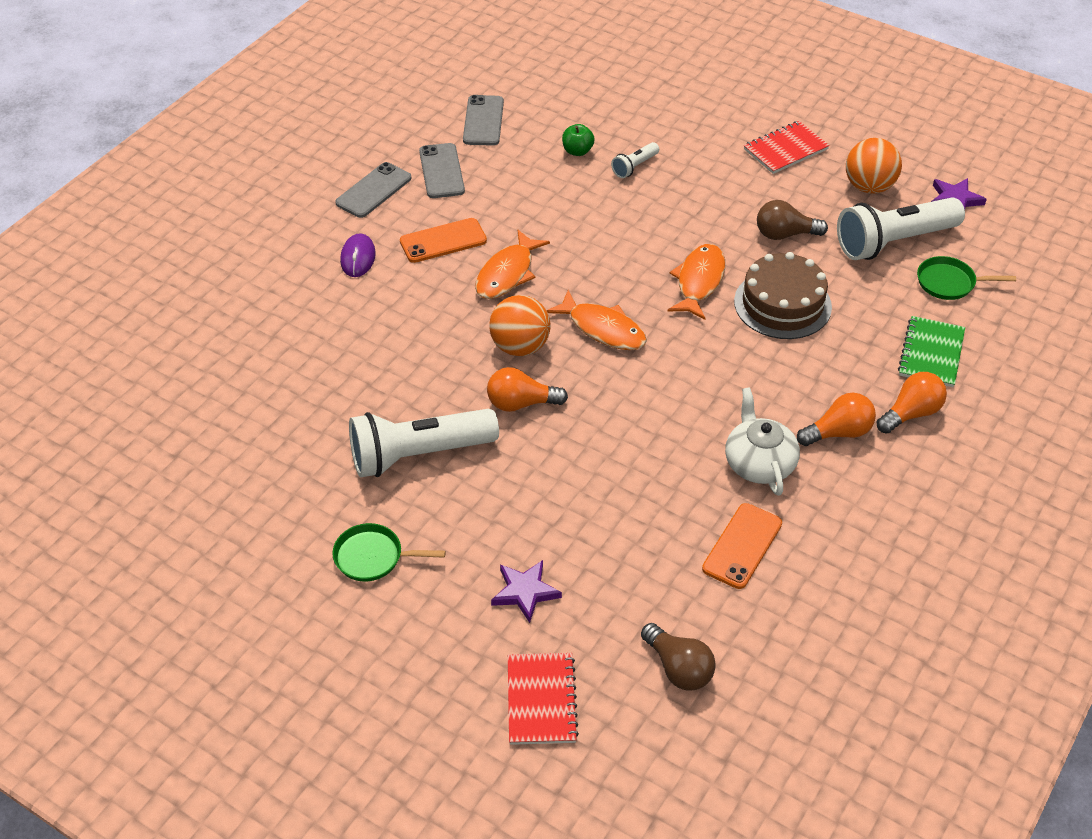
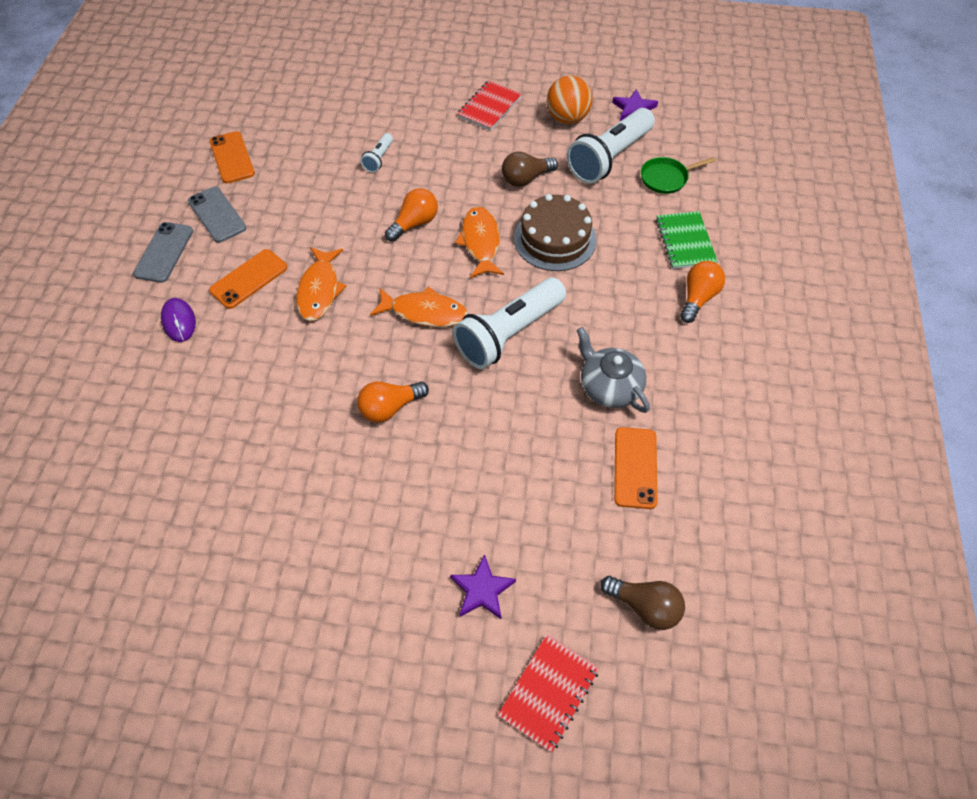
camera: 25 degrees left, 10 degrees up
green pan [332,523,446,581] -> none
white flashlight [349,409,499,477] -> white flashlight moved to [453,278,566,369]
grey phone [463,95,504,146] -> orange phone [210,131,255,184]
orange ball [489,295,551,356] -> none
red notebook [508,653,579,745] -> red notebook turned 60 degrees clockwise [498,634,600,753]
green apple [562,124,595,156] -> none
white teapot [725,387,800,496] -> grey teapot [576,327,650,413]
orange light bulb [797,393,876,446] -> orange light bulb moved to [385,188,438,242]

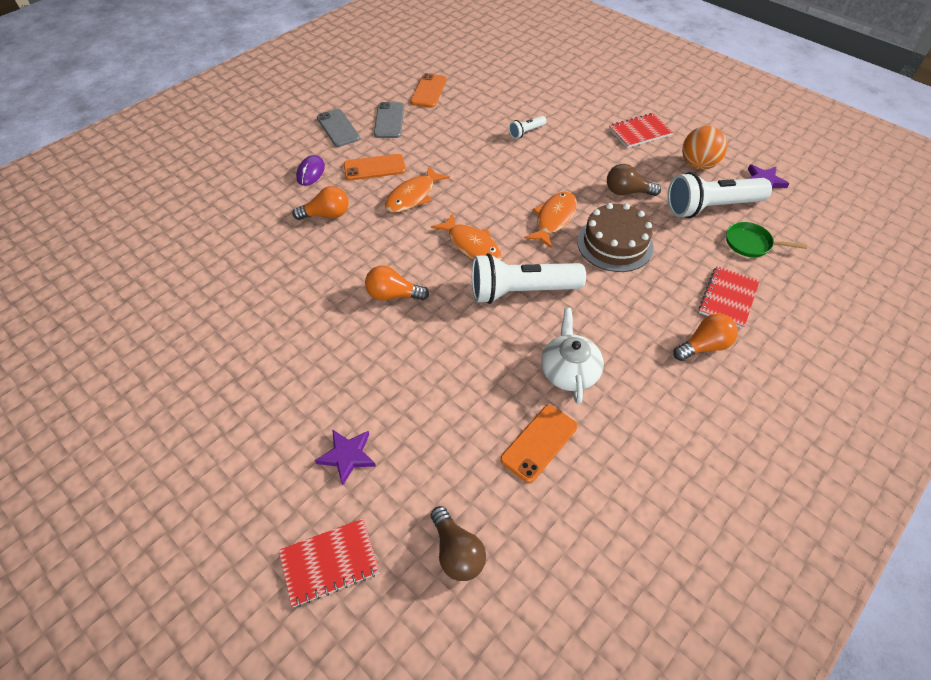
camera: 35 degrees right, 5 degrees down
grey phone [133,222,193,283] -> grey phone turned 75 degrees counterclockwise [317,109,360,147]
orange light bulb [385,188,438,242] -> orange light bulb moved to [292,186,349,220]
grey teapot [576,327,650,413] -> white teapot [541,308,604,404]
green notebook [656,211,718,269] -> red notebook [699,266,760,329]

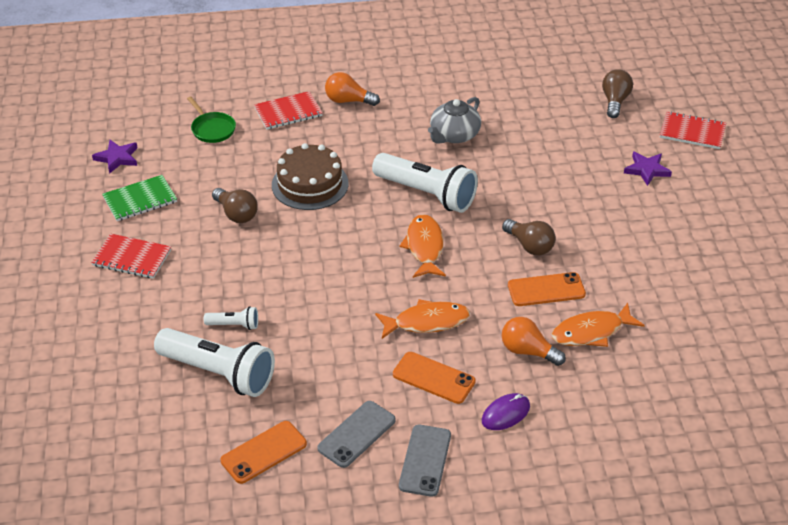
camera: 140 degrees left, 10 degrees down
orange light bulb [365,265,429,301] -> brown light bulb [502,219,555,255]
orange phone [500,405,578,483] -> orange phone moved to [508,272,586,306]
orange fish [524,191,577,249] -> orange fish moved to [551,303,645,347]
white teapot [541,308,604,404] -> grey teapot [428,97,481,144]
white flashlight [667,172,772,218] -> white flashlight moved to [154,328,275,397]
orange ball [682,126,727,170] -> green notebook [102,175,177,221]

